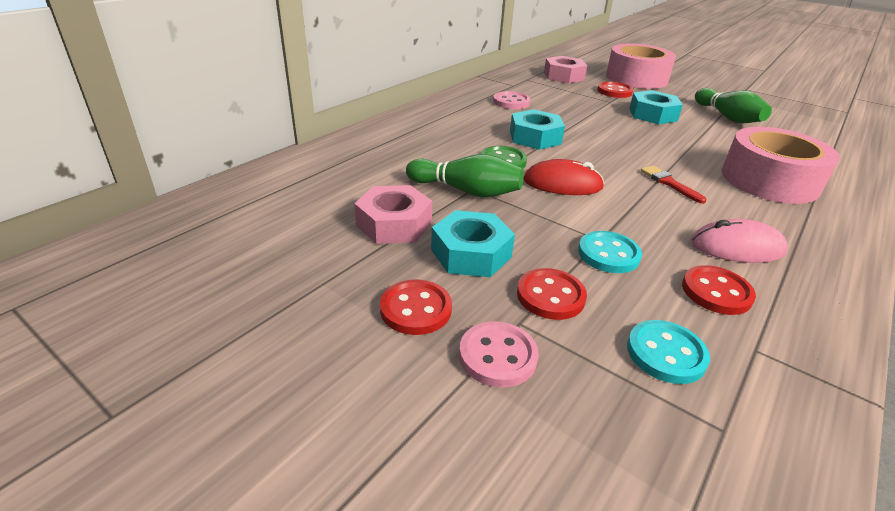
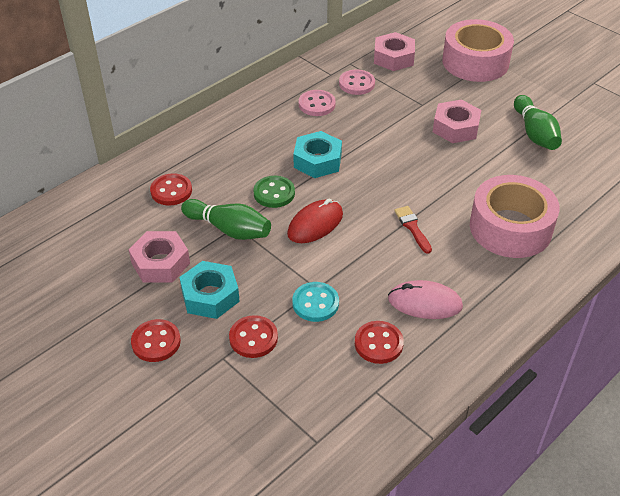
camera: 10 degrees right, 10 degrees up
pink button [459,321,539,388] -> pink button moved to [339,70,375,95]
red mouse [523,159,604,195] -> red mouse turned 60 degrees counterclockwise [287,199,343,243]
red button [597,82,633,98] -> red button moved to [150,173,192,206]
turquoise button [627,320,710,384] -> none
turquoise nut [629,90,683,124] -> pink nut [433,100,481,143]

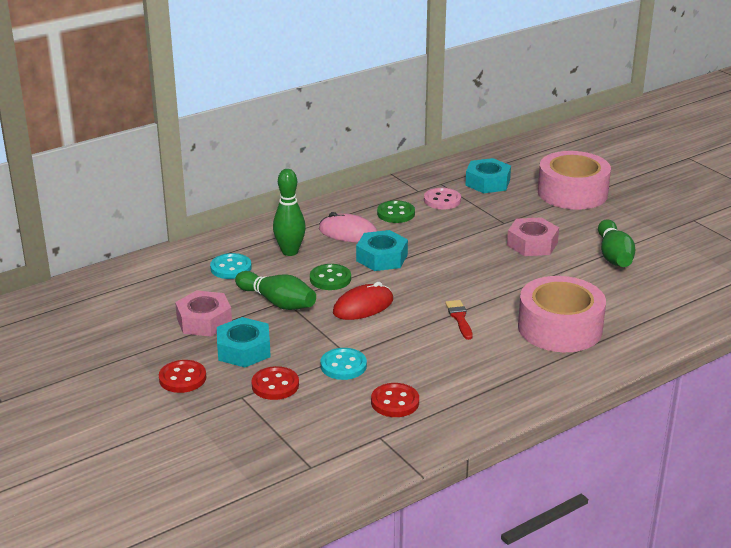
camera: 10 degrees right, 15 degrees down
red button [150,173,192,206] -> turquoise button [210,253,252,279]
pink button [299,90,336,116] -> green button [377,200,415,223]
pink nut [374,32,415,71] -> turquoise nut [465,158,511,193]
pink mouse [388,280,463,319] -> pink mouse moved to [319,212,377,242]
none -> green bowling pin [273,169,306,256]

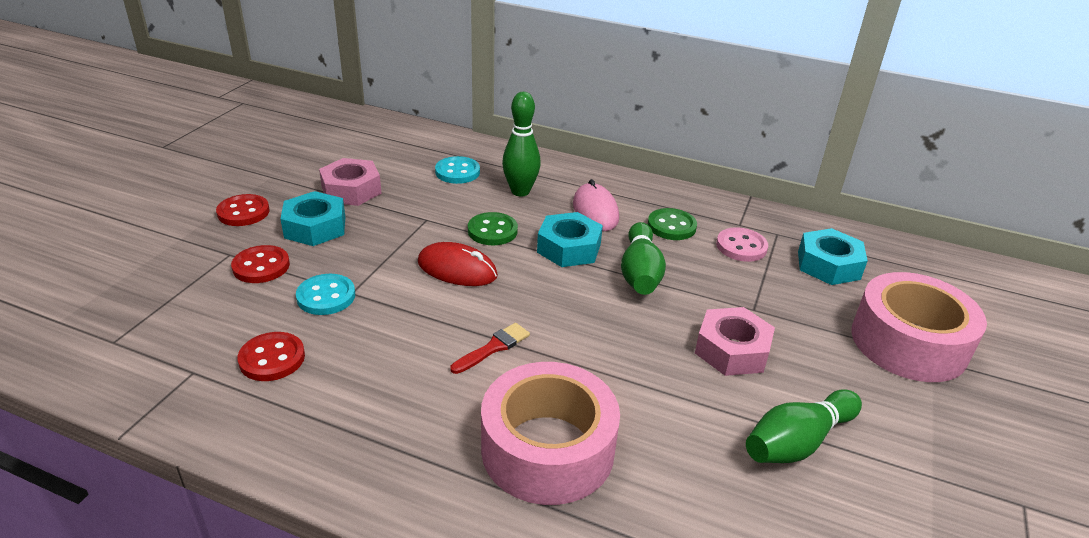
camera: 55 degrees right, 5 degrees up
green bowling pin [235,271,316,310] -> green bowling pin moved to [621,222,666,295]

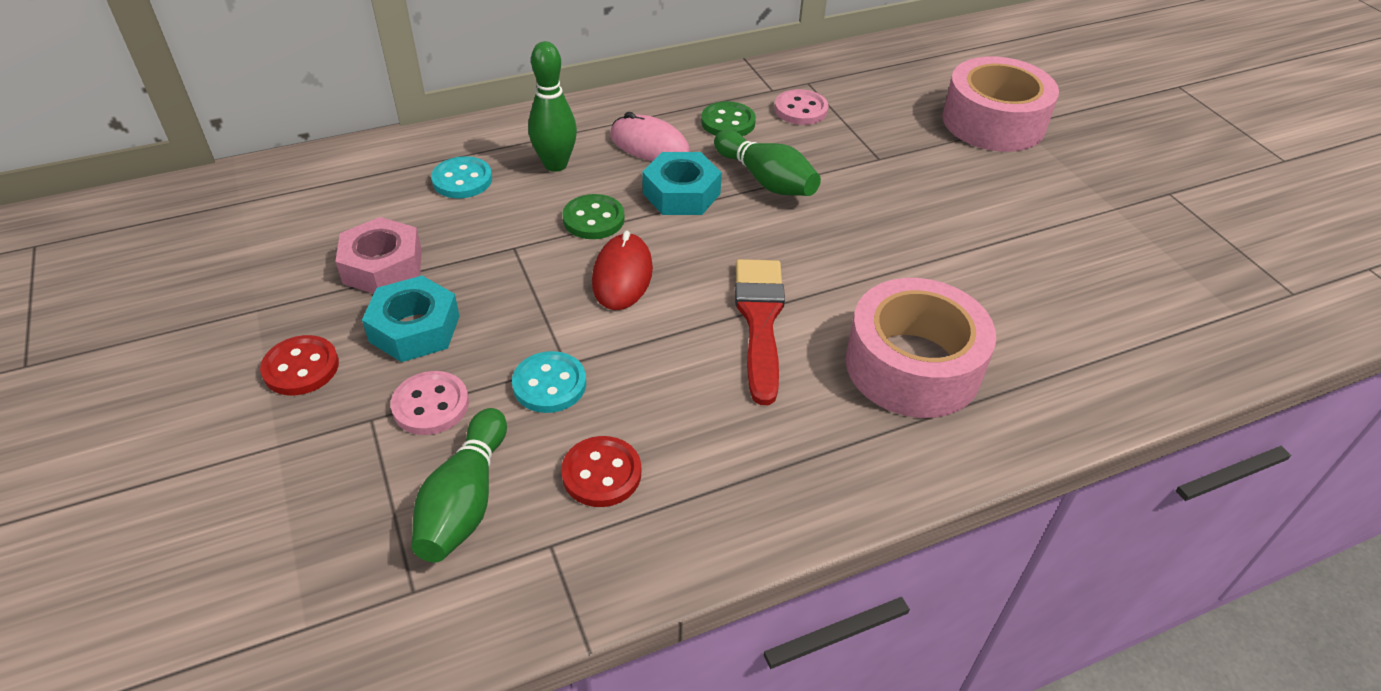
camera: 45 degrees left, 10 degrees up
red button [231,245,290,283] -> pink button [391,371,469,435]
red mouse [418,242,498,286] -> red mouse turned 60 degrees counterclockwise [592,231,653,310]
red brush [450,323,530,374] -> red brush [735,259,785,405], size x1.85
pink nut [695,307,775,376] -> none
green bowling pin [746,390,862,463] -> green bowling pin moved to [411,408,507,562]
turquoise nut [798,228,868,285] -> none

